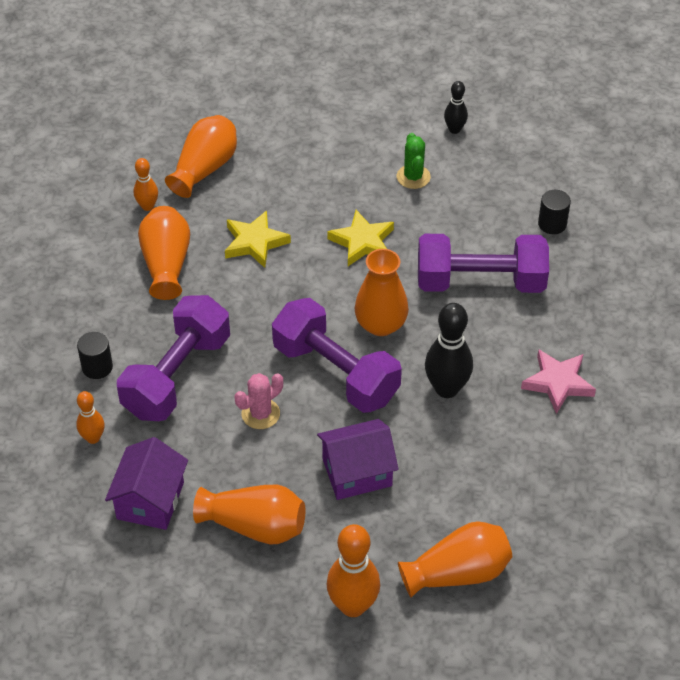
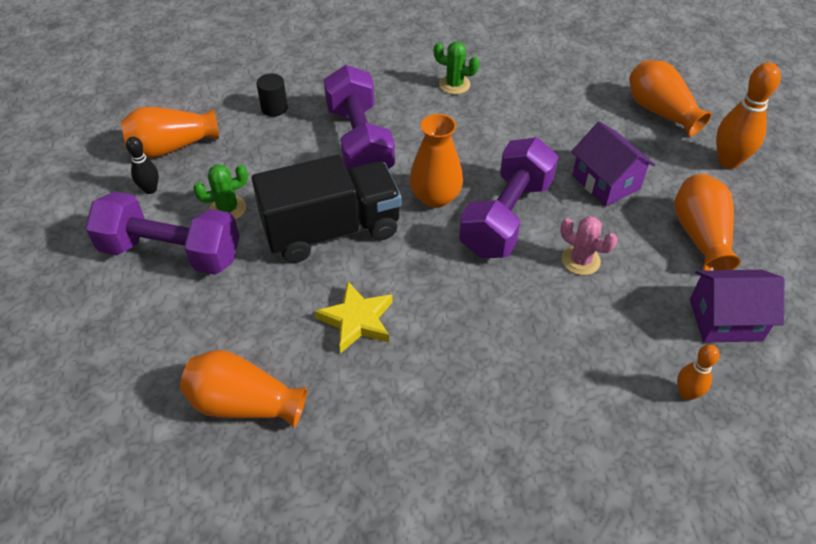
camera: 105 degrees left, 0 degrees up
black cylinder [77,332,113,379] -> none
purple dumbbell [117,295,230,421] -> purple dumbbell moved to [85,191,240,275]
orange bowling pin [134,158,158,211] -> none
orange vase [138,206,190,300] -> orange vase moved to [121,107,219,158]
yellow star [327,210,394,266] -> black truck [252,155,402,263]
black bowling pin [425,303,473,398] -> none
pink star [521,349,596,414] -> green cactus [434,42,479,94]

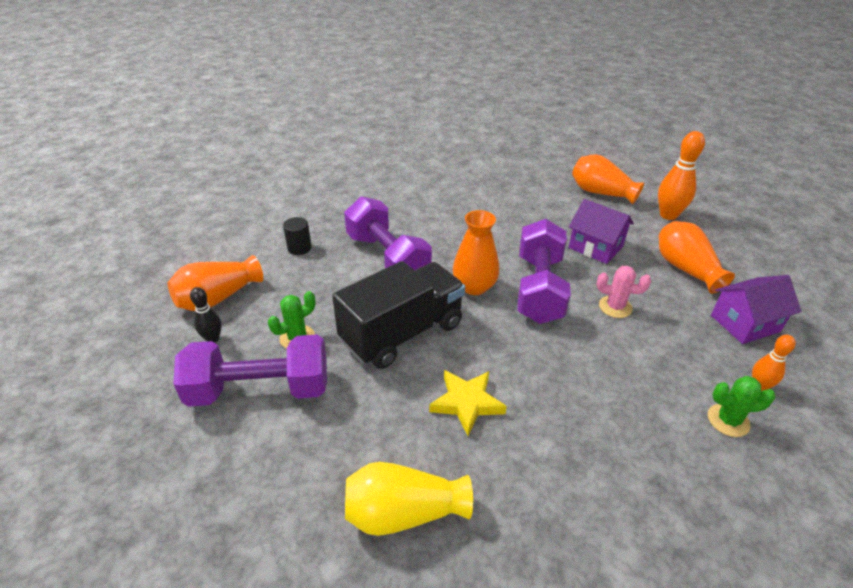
camera: 20 degrees left, 10 degrees down
orange vase [180,350,307,428] -> yellow vase [345,462,473,536]
green cactus [434,42,479,94] -> green cactus moved to [708,376,776,437]

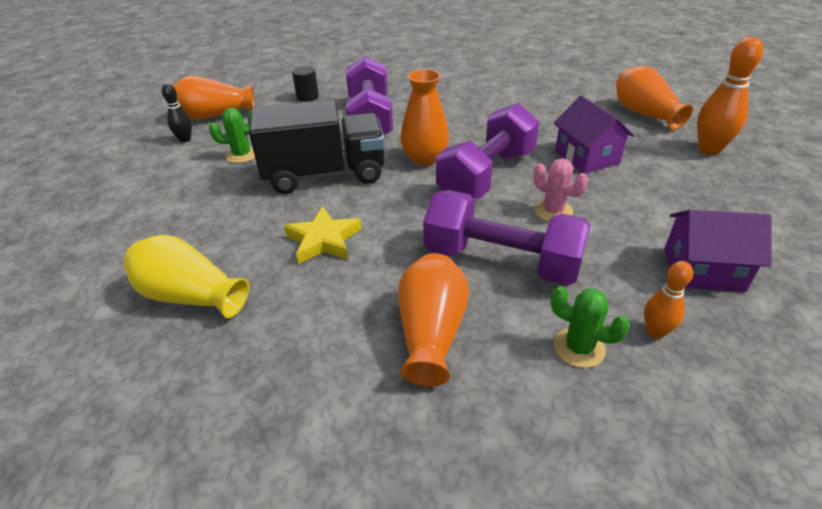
camera: 30 degrees right, 0 degrees up
purple dumbbell [173,335,327,407] -> purple dumbbell moved to [423,190,591,286]
orange vase [659,221,735,294] -> orange vase moved to [398,253,469,386]

